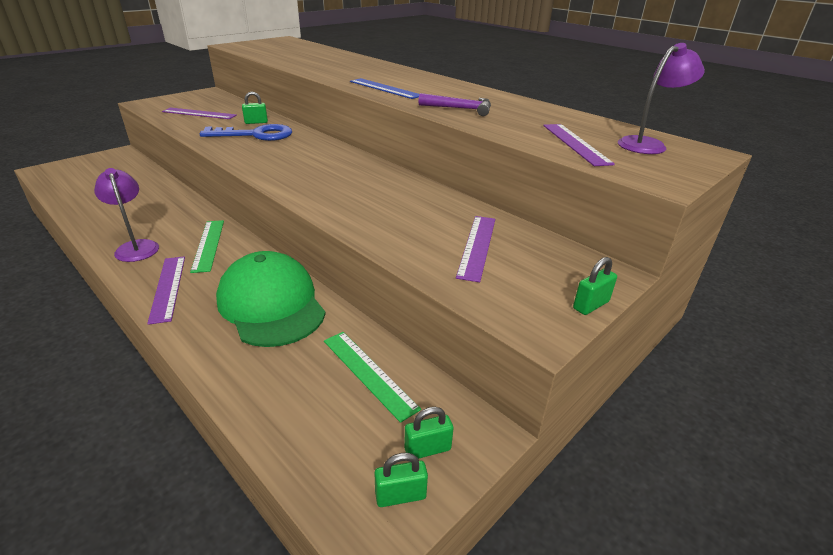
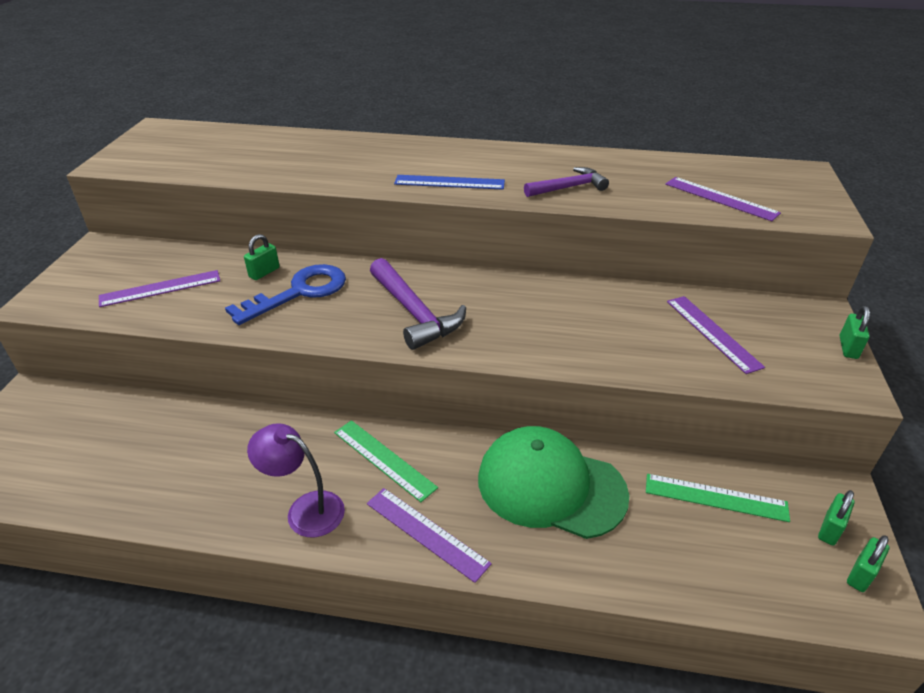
camera: 35 degrees left, 5 degrees up
purple lamp [618,43,705,154] -> none
none -> purple hammer [370,258,466,350]

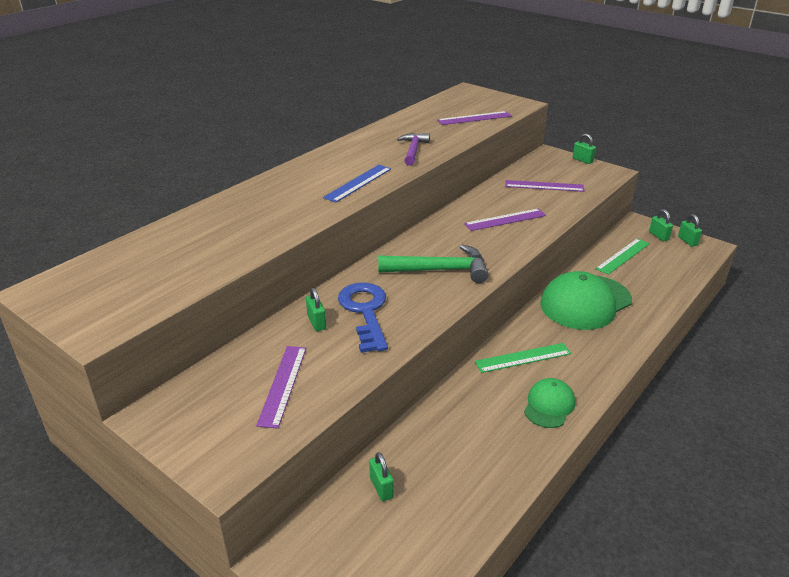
camera: 60 degrees left, 5 degrees down
purple lamp [247,423,345,537] -> green cap [524,378,575,428]
purple ruler [367,488,492,583] -> purple ruler moved to [464,208,546,231]
purple hammer [370,258,466,350] -> green hammer [378,244,489,283]
none -> green padlock [369,452,394,501]

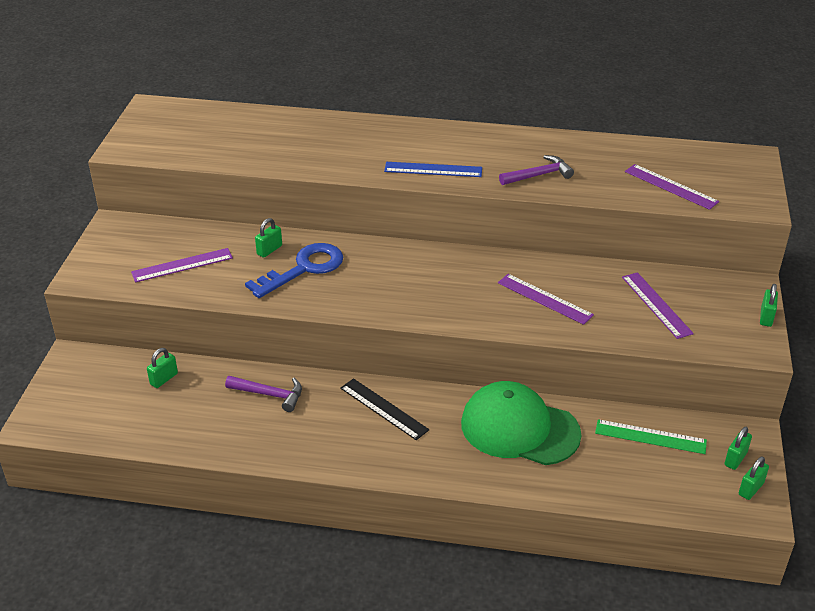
camera: 60 degrees right, 5 degrees up
green hammer [378,244,489,283] -> none
green ruler [475,343,571,373] -> black ruler [340,378,429,440]
green cap [524,378,575,428] -> none
none -> purple hammer [225,376,302,412]

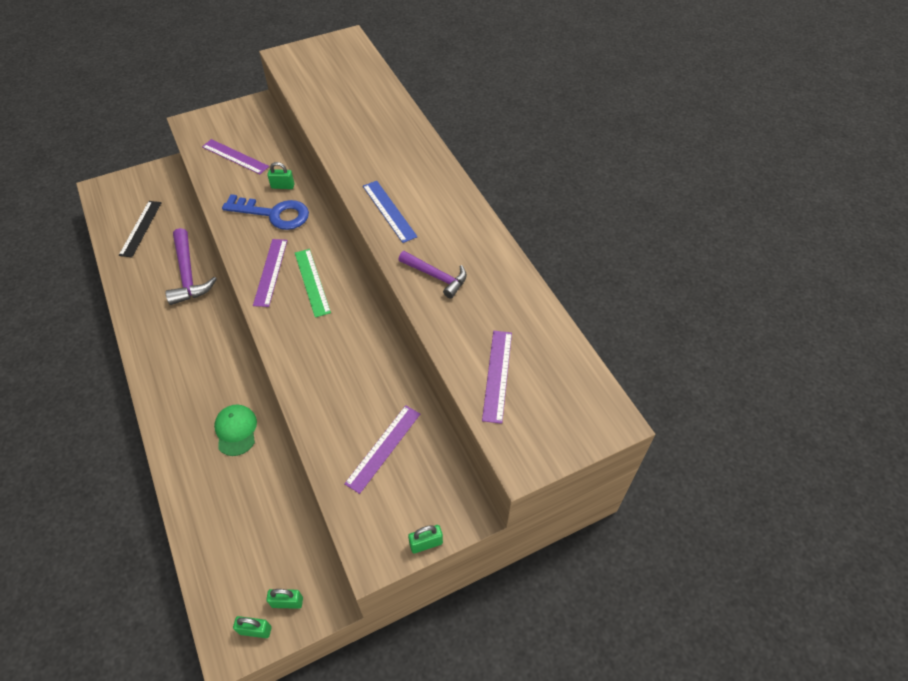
camera: 55 degrees right, 15 degrees up
green padlock [147,348,178,388] -> none
purple hammer [225,376,302,412] -> purple hammer [165,228,217,305], size x1.52
black ruler [340,378,429,440] -> black ruler moved to [119,201,162,257]
green cap [461,381,581,465] -> green cap [214,404,257,456], size x0.53
purple ruler [498,274,594,325] -> purple ruler moved to [253,239,288,307]
green ruler [595,419,707,454] -> green ruler moved to [295,249,331,318]

